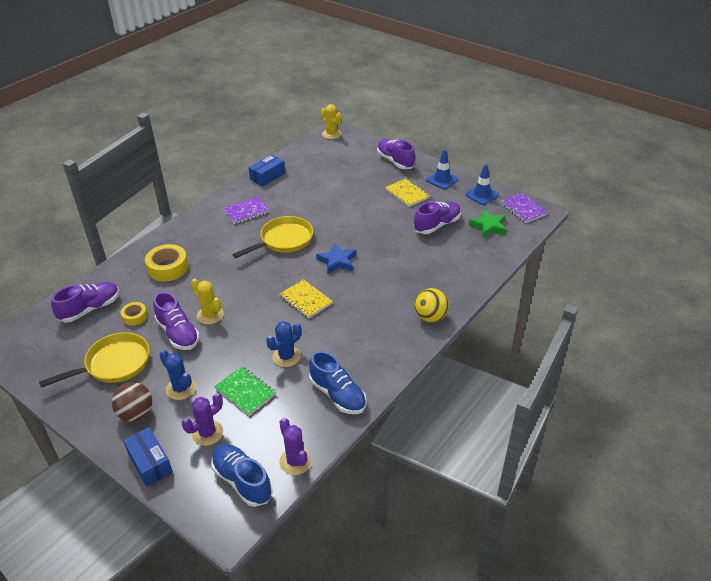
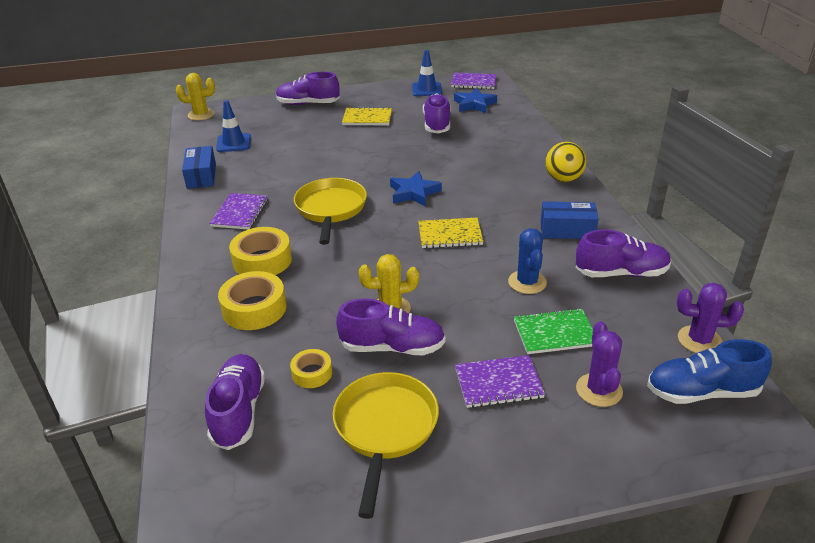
camera: 50 degrees left, 5 degrees down
brown ball [112,382,152,422] -> none
blue box [123,427,173,486] -> blue box moved to [540,201,599,239]
blue cactus [159,350,196,400] -> purple notebook [455,355,545,408]
blue shoe [309,351,366,414] -> purple shoe [576,230,671,277]
blue traffic cone [426,149,459,189] -> blue traffic cone moved to [216,100,251,152]
green star [468,209,507,238] -> blue star [454,88,497,113]
none -> yellow tape [229,227,292,275]

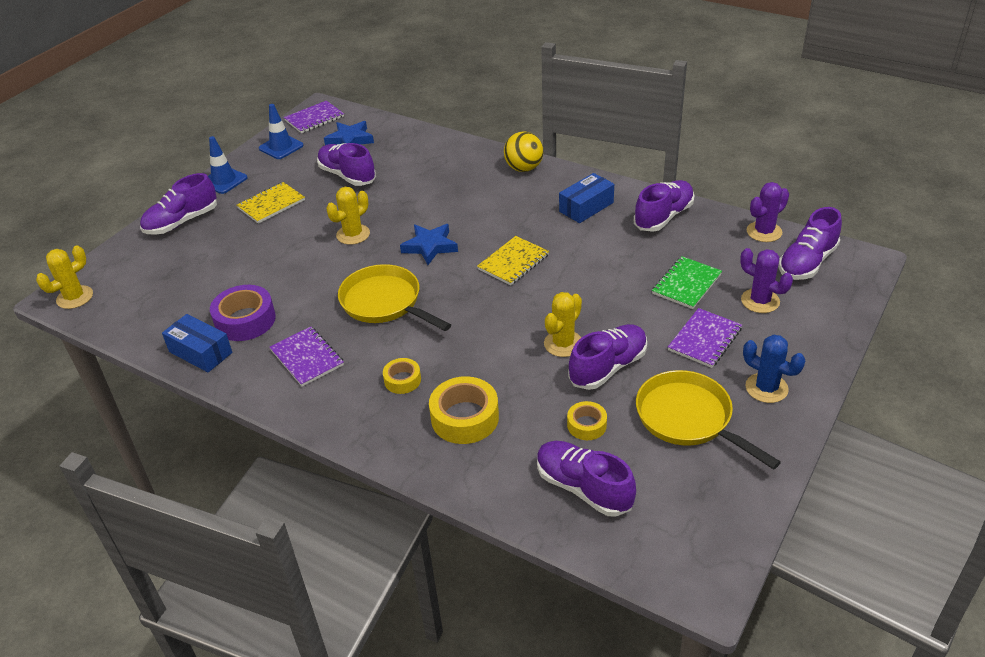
camera: 45 degrees left, 5 degrees up
blue traffic cone [216,100,251,152] -> blue traffic cone moved to [208,136,248,194]
yellow tape [229,227,292,275] -> yellow tape [383,358,421,394], size x0.57
blue cactus [508,228,547,294] -> blue cactus moved to [743,334,805,403]
blue shoe [647,339,772,404] -> purple shoe [779,207,842,280]
none -> purple tape [210,285,276,341]
none -> yellow cactus [326,187,370,245]

